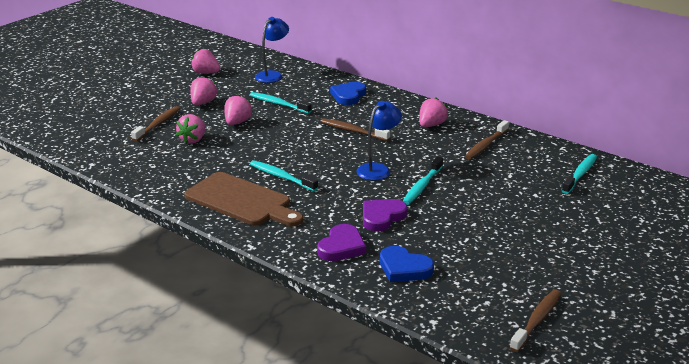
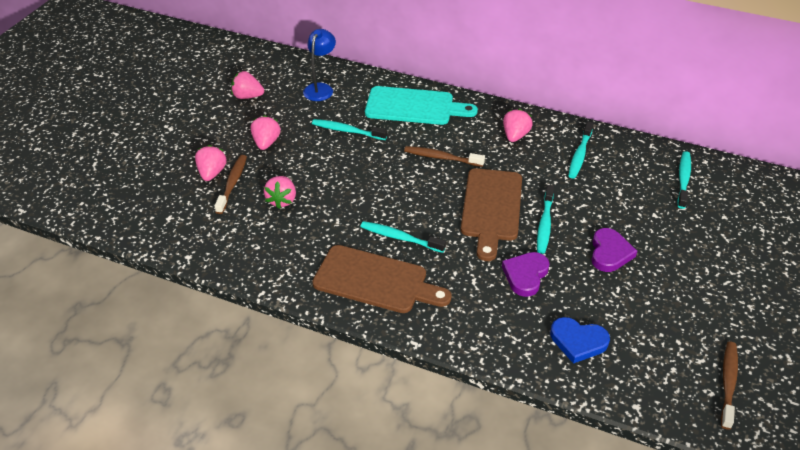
camera: 15 degrees left, 15 degrees up
pink strawberry [224,94,253,125] -> pink strawberry moved to [195,145,227,181]
purple heart [317,224,366,261] -> purple heart moved to [591,228,637,272]
blue heart [330,82,366,105] -> turquoise cutting board [365,86,478,125]
blue lamp [356,101,402,180] -> brown cutting board [461,168,522,261]
brown toothbrush [465,120,509,160] -> turquoise toothbrush [568,122,593,178]

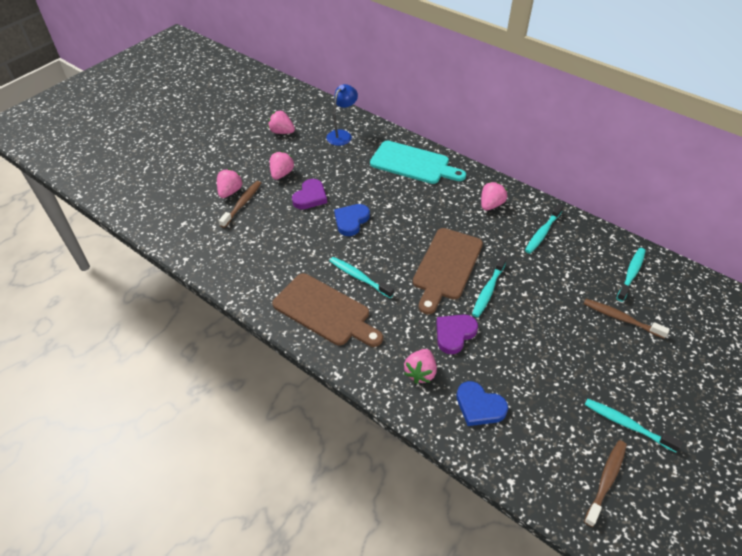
camera: 15 degrees right, 5 degrees up
pink strawberry [264,176,296,209] -> pink strawberry moved to [404,349,437,384]
turquoise toothbrush [312,119,387,140] -> turquoise toothbrush moved to [584,398,682,452]
brown toothbrush [404,146,485,167] -> brown toothbrush moved to [583,299,670,338]
purple heart [591,228,637,272] -> purple heart moved to [292,179,327,209]
none -> blue heart [334,204,370,236]

